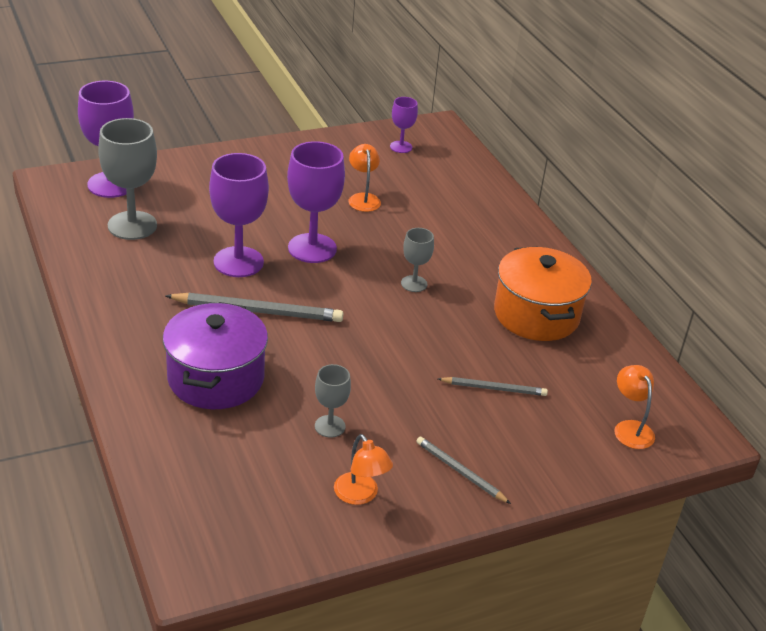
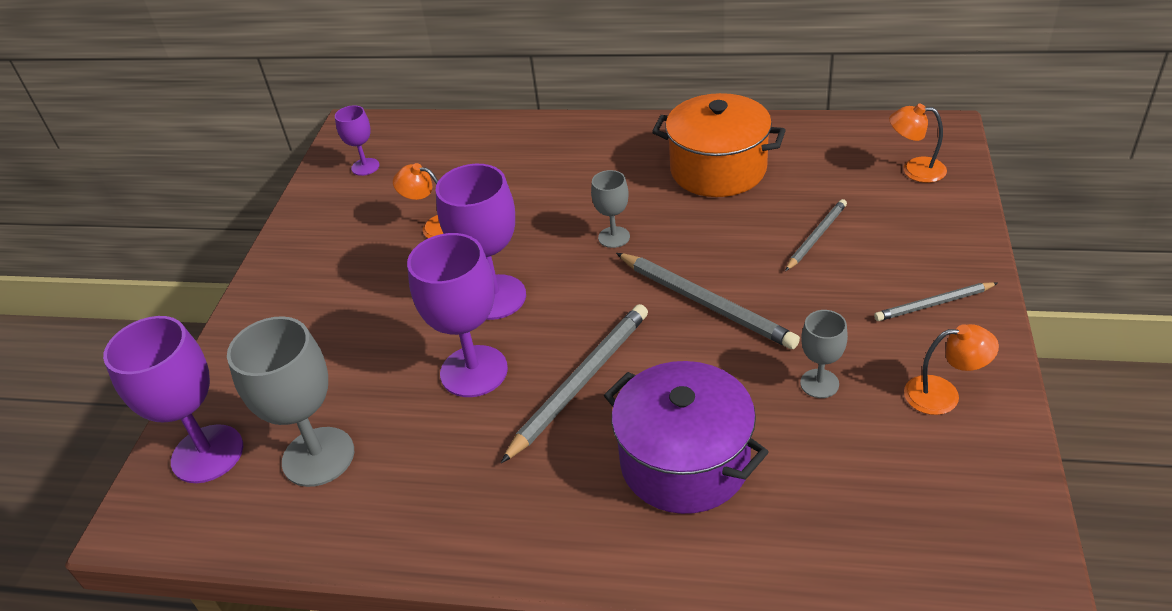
camera: 50 degrees left, 5 degrees up
none -> grey pencil [616,253,800,349]

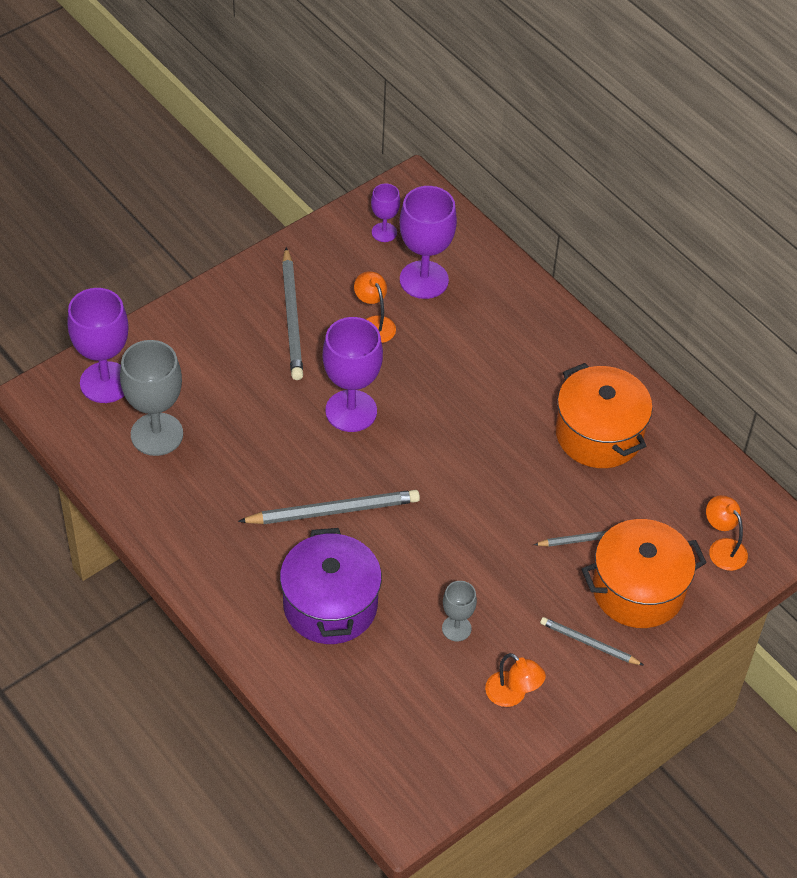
camera: 35 degrees right, 10 degrees up
purple goblet [407,233,508,397] -> purple goblet moved to [399,186,457,299]
grey goblet [591,170,630,248] -> none
grey pencil [616,253,800,349] -> grey pencil moved to [282,247,303,380]
none -> orange pot [581,519,707,628]

